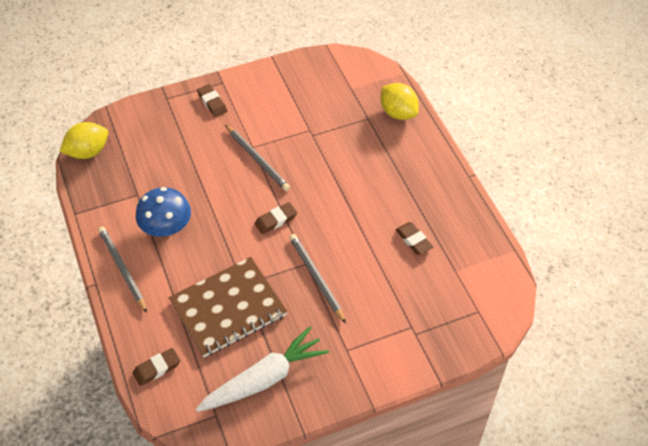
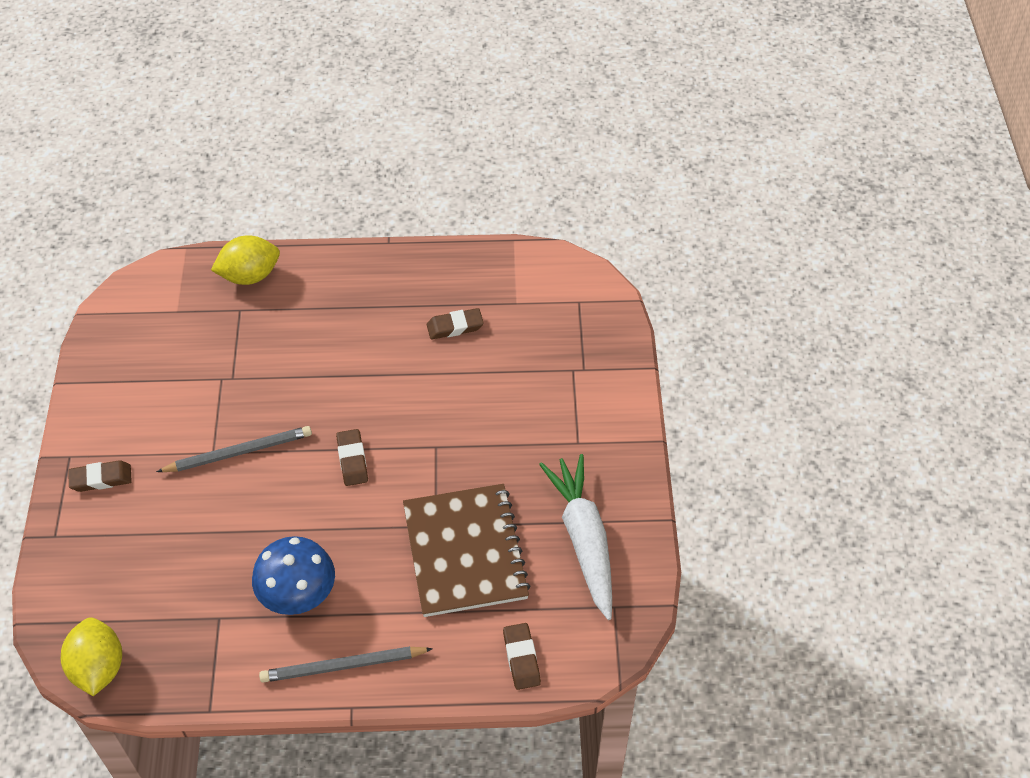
camera: 70 degrees left, 0 degrees up
grey pencil [289,234,346,324] -> none

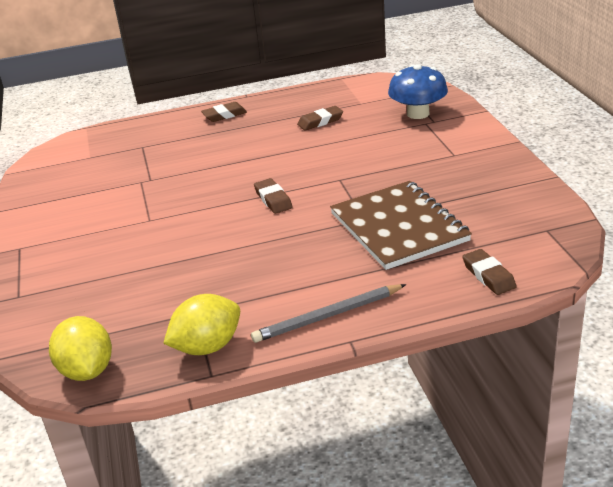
camera: 10 degrees left, 20 degrees down
brown eraser [68,460,132,492] -> brown eraser moved to [201,102,247,122]
grey pencil [156,426,312,472] -> none
yellow lemon [211,235,280,285] -> yellow lemon moved to [163,294,240,355]
blue mushroom [252,536,335,615] -> blue mushroom moved to [388,64,448,119]
white carrot [539,454,612,620] -> none

